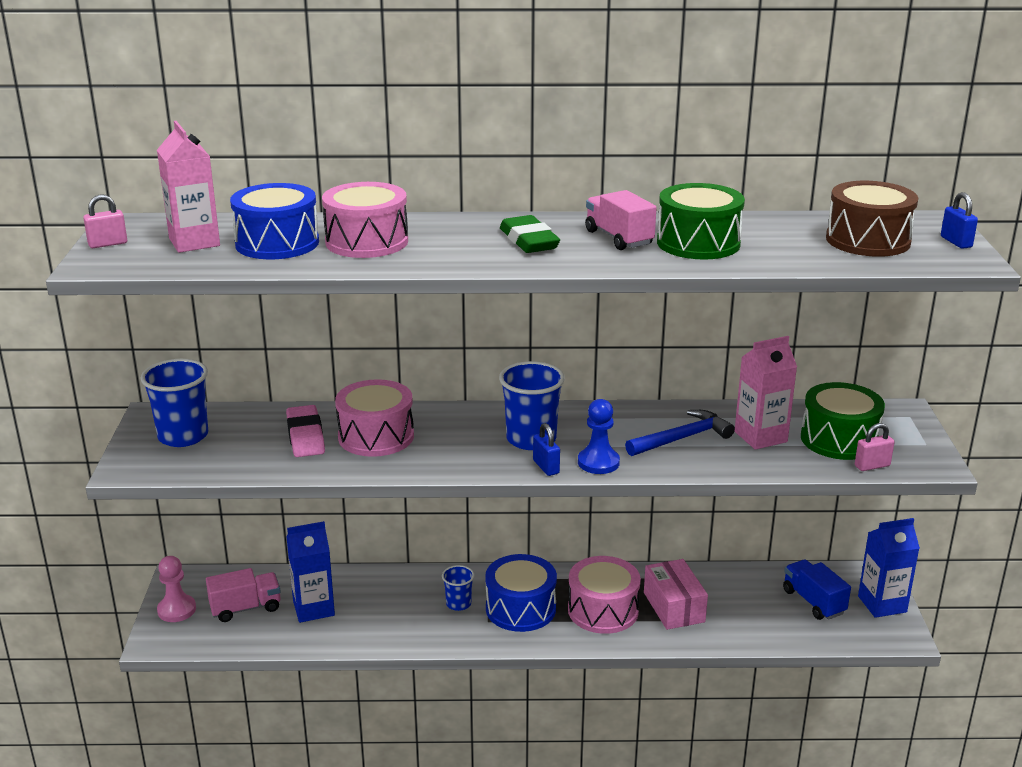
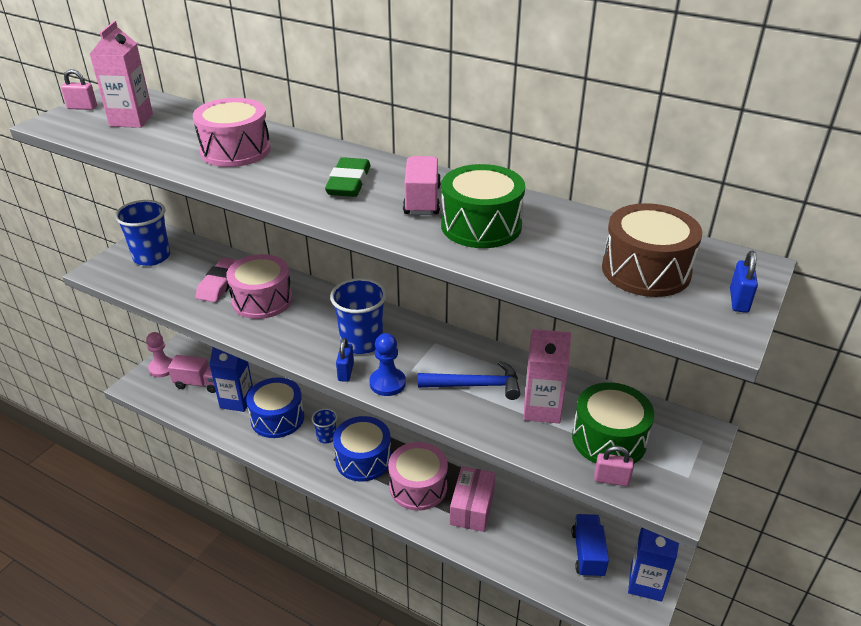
camera: 30 degrees right, 10 degrees up
blue drum [230,183,319,259] -> blue drum moved to [246,377,304,438]

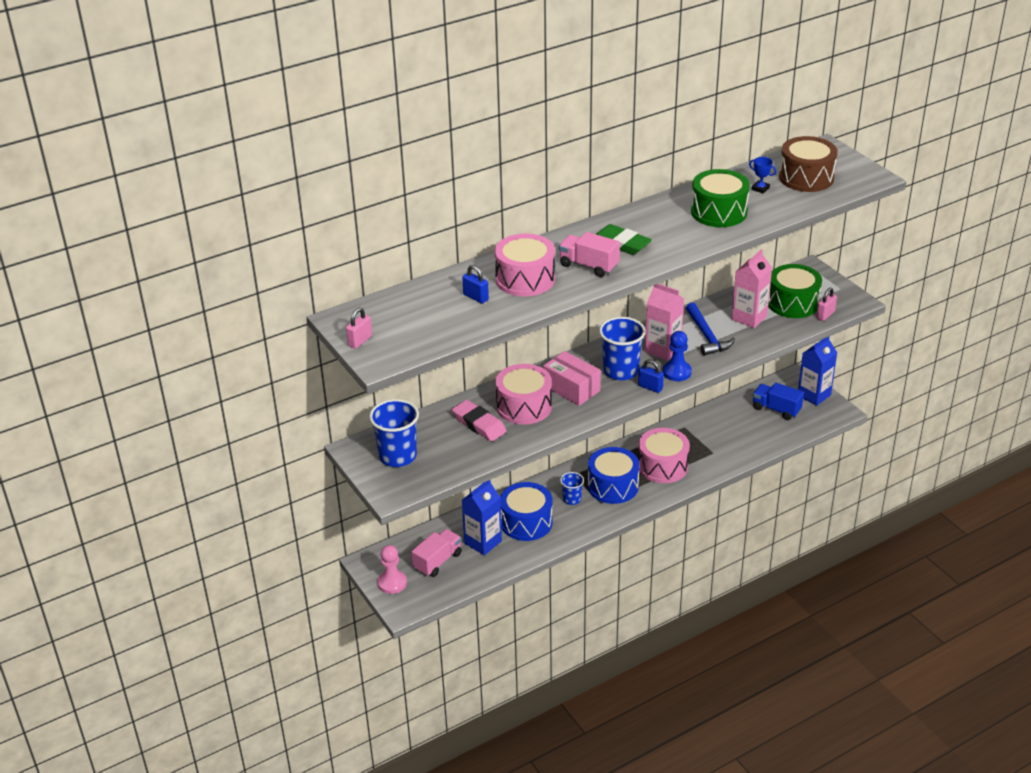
camera: 60 degrees left, 0 degrees up
pink carton [89,21,153,128] -> pink carton moved to [645,284,684,361]
pink truck [403,156,441,215] -> pink truck moved to [559,232,620,277]
blue hammer [418,361,520,400] -> blue hammer turned 135 degrees clockwise [686,303,735,356]
pink box [450,466,496,532] -> pink box moved to [543,351,601,406]
blue padlock [730,251,758,313] -> blue padlock moved to [462,265,489,304]
none -> blue trophy [749,157,776,193]

